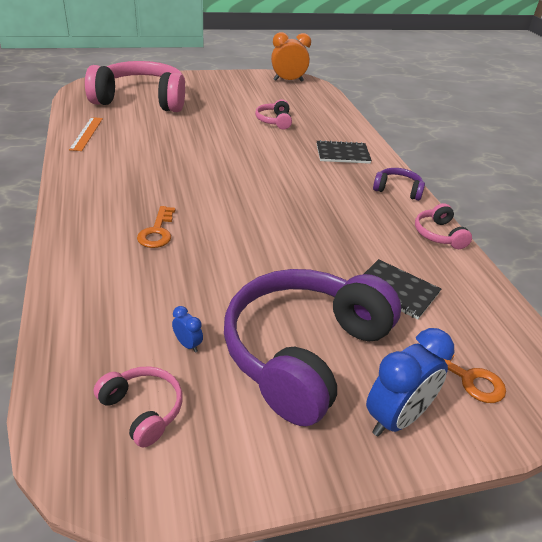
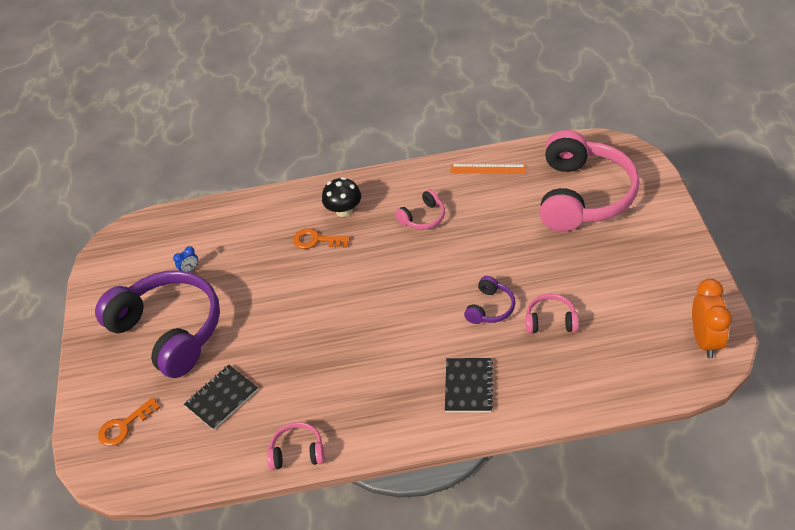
camera: 105 degrees right, 10 degrees up
pink headphones [94,366,183,448] -> pink headphones moved to [395,189,445,230]
blue clock [366,328,454,437] -> none
purple headphones [373,168,425,201] -> purple headphones moved to [464,276,515,324]
none -> black mushroom [322,177,361,217]

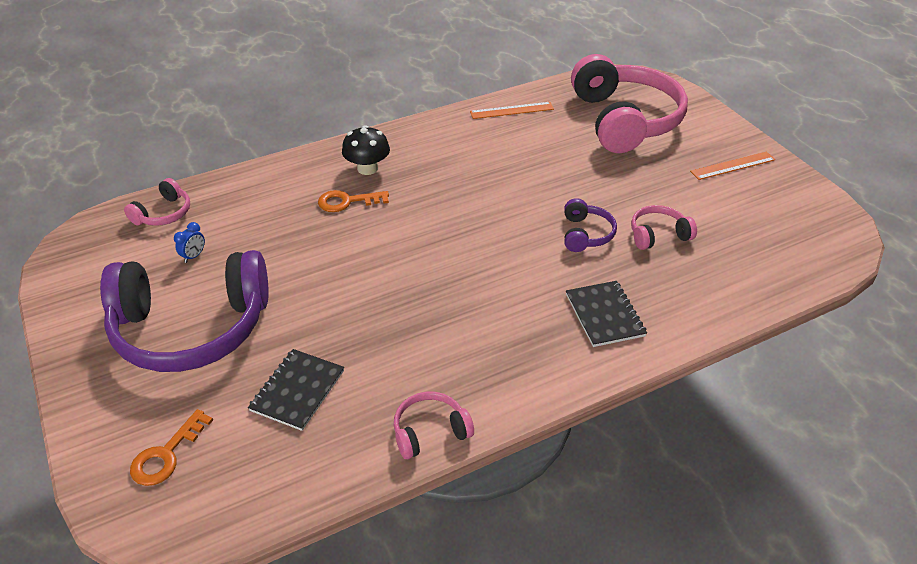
camera: 25 degrees left, 5 degrees down
purple headphones [95,270,220,378] -> purple headphones turned 150 degrees clockwise [100,250,269,372]
pink headphones [395,189,445,230] -> pink headphones moved to [124,178,190,226]
orange clock [692,279,732,358] -> none
none -> orange ruler [690,151,776,180]

